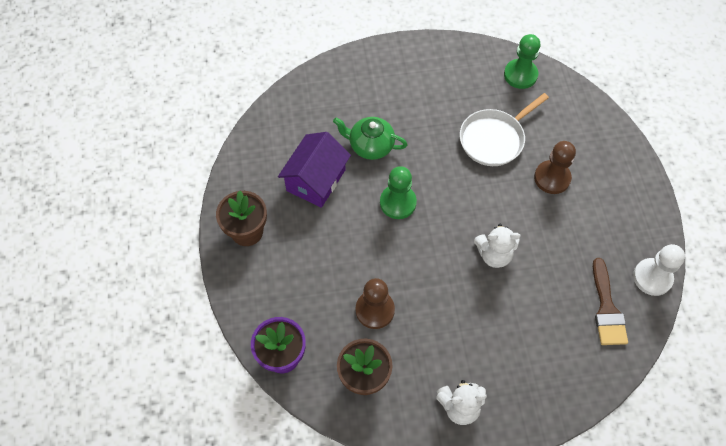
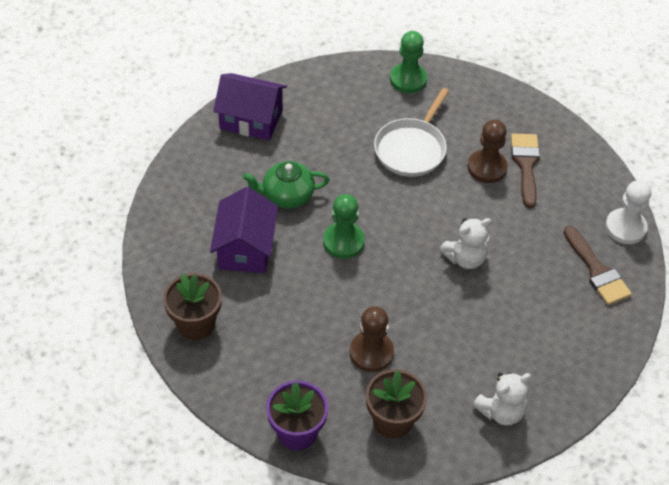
camera: 25 degrees left, 10 degrees down
none -> purple house [213,73,287,141]
none -> brown brush [511,134,540,208]

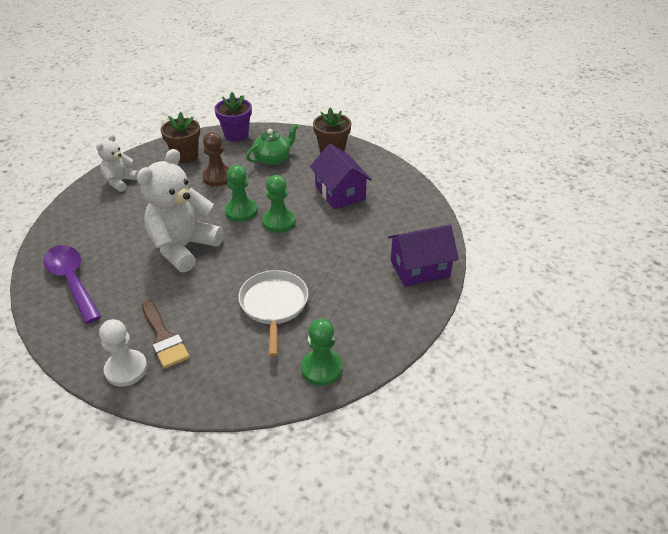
camera: 150 degrees right, 10 degrees down
green teapot [242,161,330,208] -> green teapot moved to [246,124,298,165]
white teddy bear [439,218,491,269] -> white teddy bear [137,149,223,273], size x1.86
brown pawn [468,120,508,183] -> none
brown brush [564,226,632,305] -> purple spoon [44,245,102,324]
white pawn [605,180,651,244] -> white pawn moved to [99,319,148,387]
none -> green pawn [225,165,257,222]

